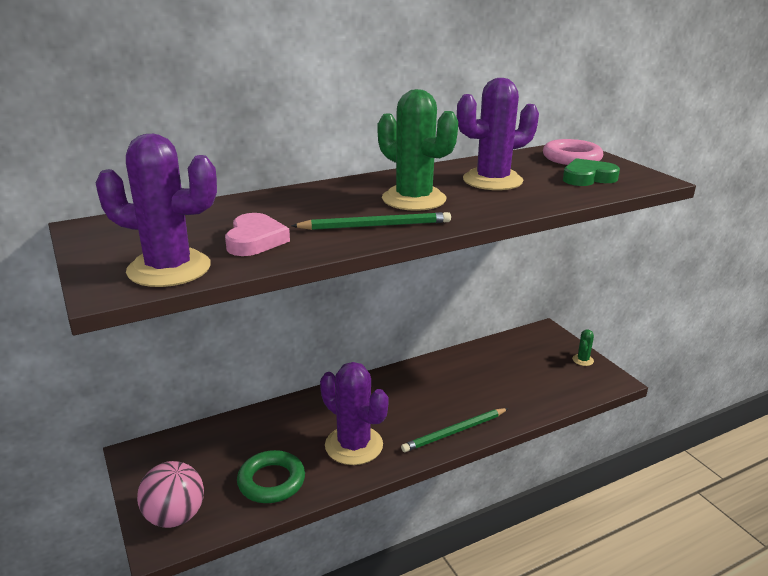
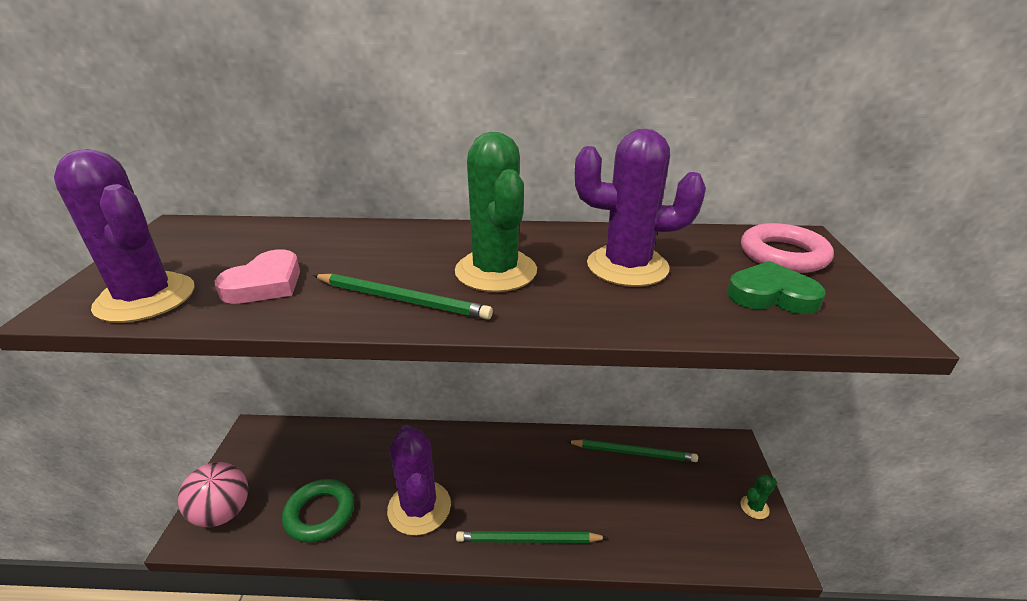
camera: 30 degrees right, 5 degrees up
none -> green pencil [567,439,698,462]

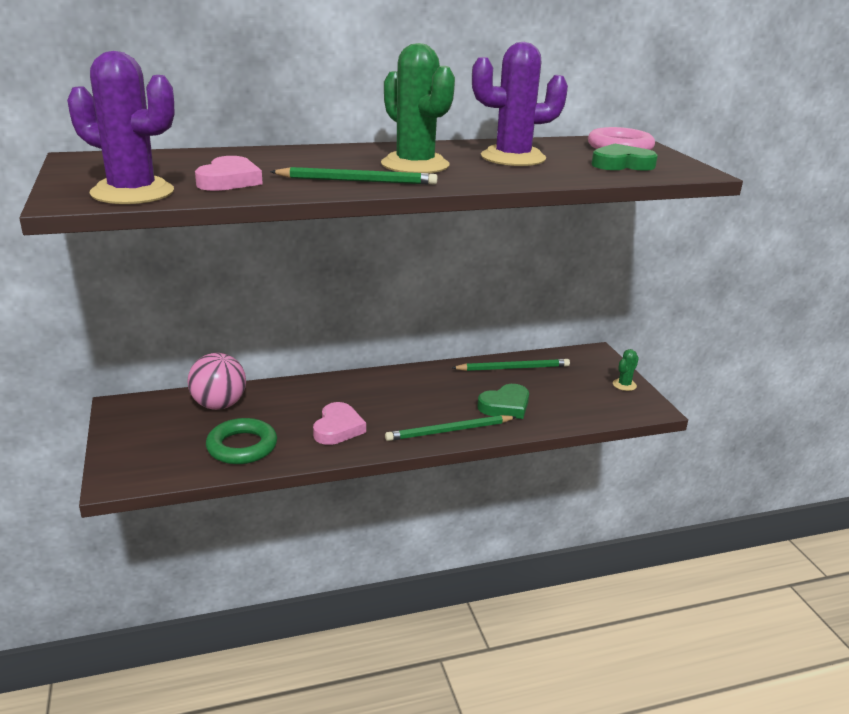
camera: 20 degrees left, 5 degrees down
pink ball [178,462,248,527] -> pink ball moved to [188,353,246,410]
purple cactus [387,425,451,536] -> pink heart [313,402,366,445]
none -> green heart [478,384,529,419]

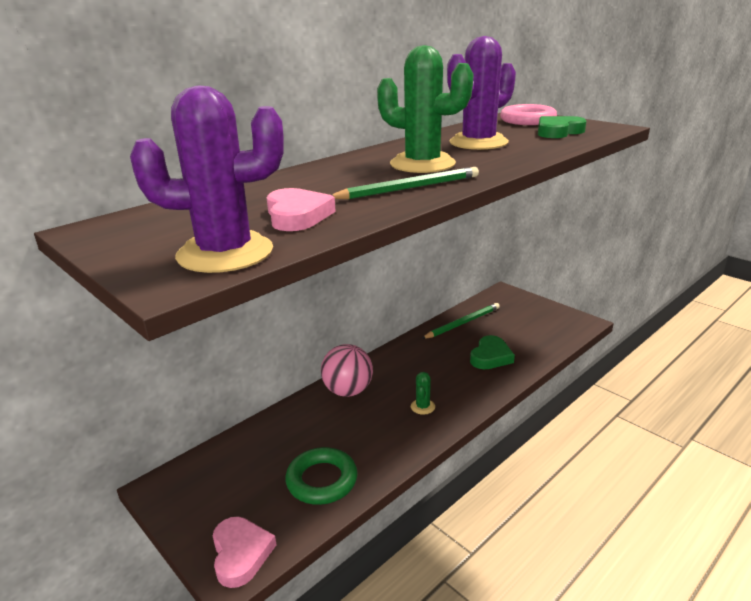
camera: 25 degrees left, 0 degrees up
pink ball [188,353,246,410] -> pink ball moved to [321,344,373,397]
pink heart [313,402,366,445] -> pink heart moved to [213,517,276,588]
green pencil [385,415,516,441] -> none
green cactus [613,349,639,391] -> green cactus moved to [411,372,435,415]

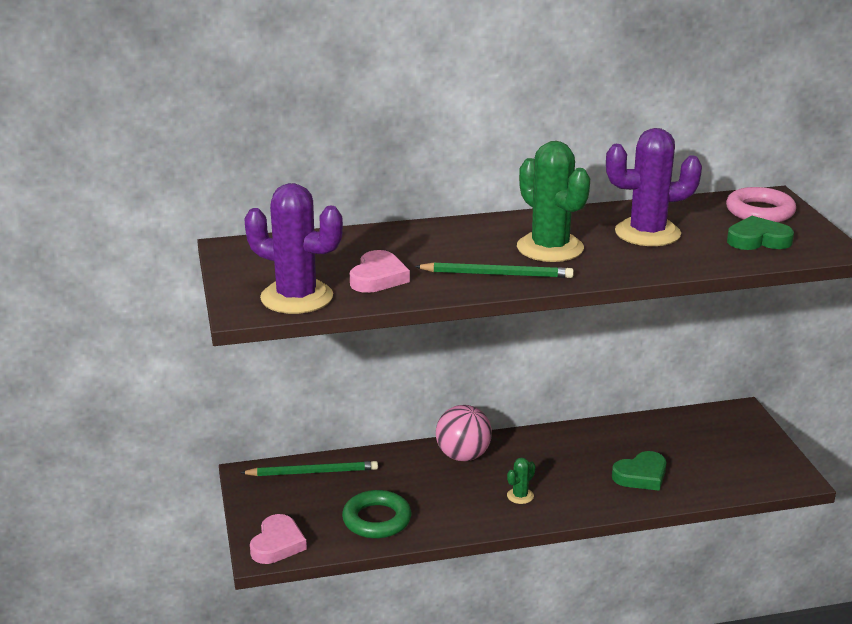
camera: 30 degrees right, 0 degrees up
green pencil [421,303,500,339] -> green pencil moved to [240,461,378,476]

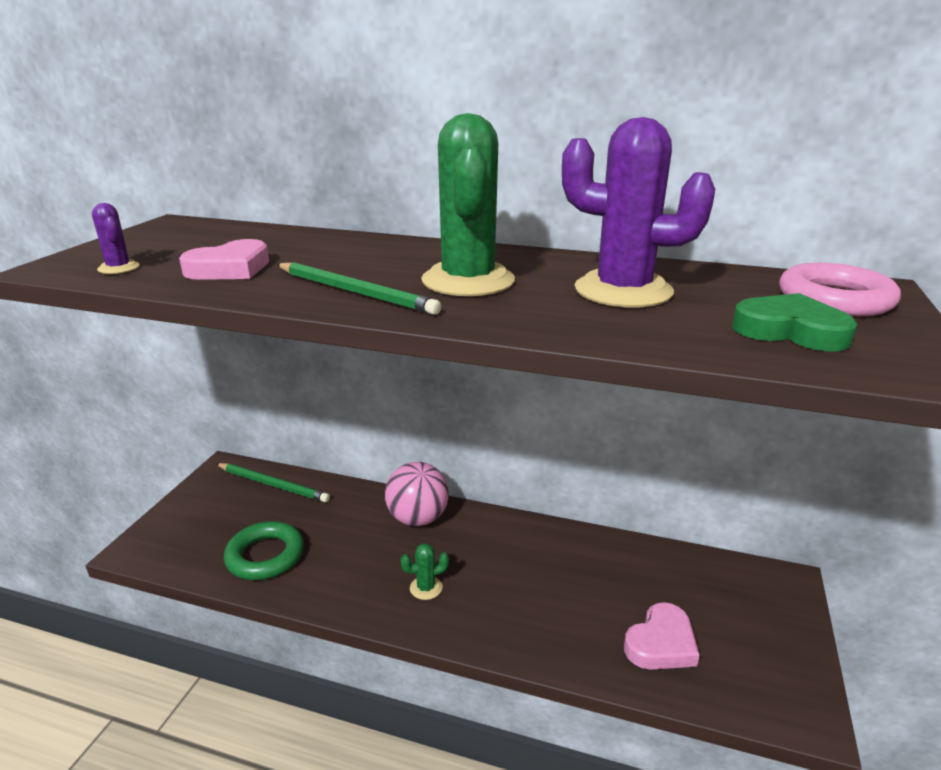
camera: 30 degrees right, 0 degrees up
purple cactus [244,183,343,314] -> purple cactus [92,203,140,274], size x0.43
pink heart [250,514,307,564] -> pink heart moved to [624,602,700,669]
green heart [612,451,666,491] -> none

